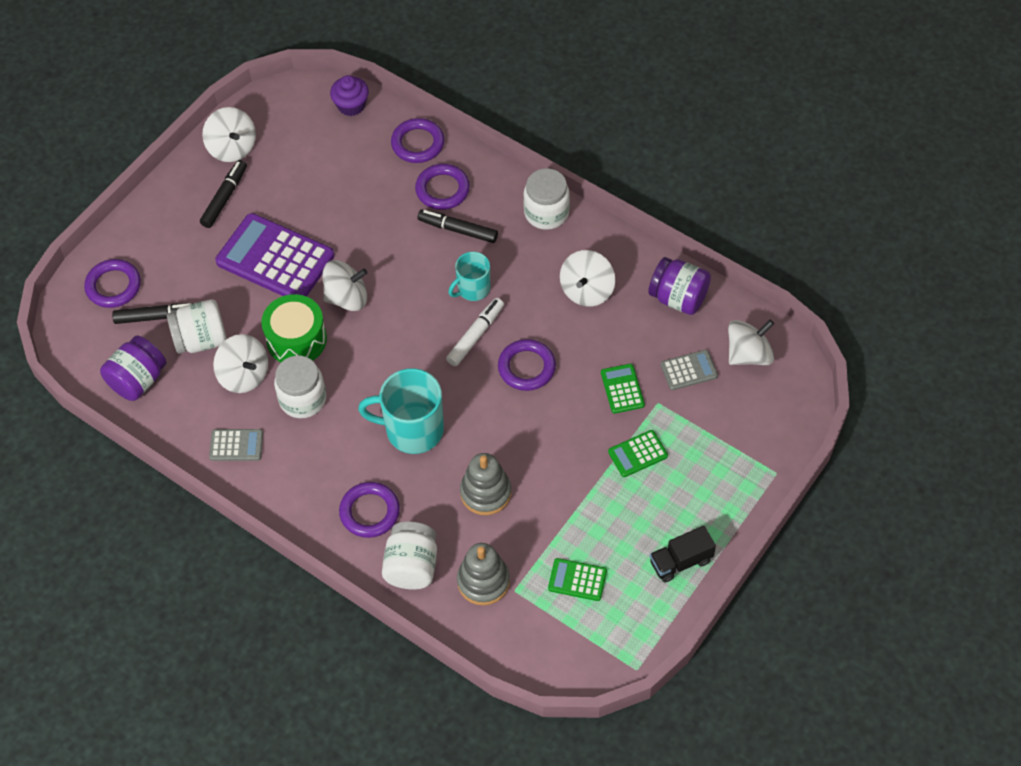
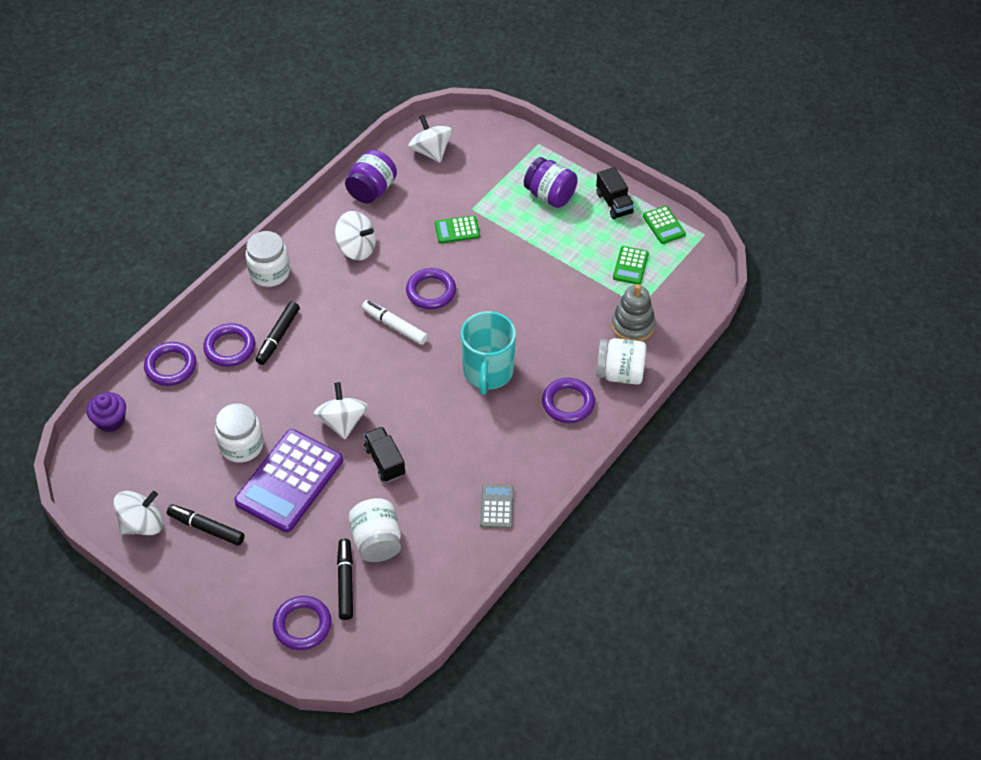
camera: 90 degrees left, 5 degrees down
purple jar [100,335,166,401] -> purple jar moved to [524,157,578,208]
white spinning top [213,334,268,393] -> none
green drum [261,294,327,362] -> black truck [364,427,405,482]
white jar [274,356,326,418] -> white jar moved to [215,403,264,463]
turquoise mug [448,252,490,301] -> none
grey stacking toy [460,453,512,515] -> none
green calculator [608,430,668,477] -> green calculator moved to [643,206,686,244]
grey calculator [661,350,718,390] -> none

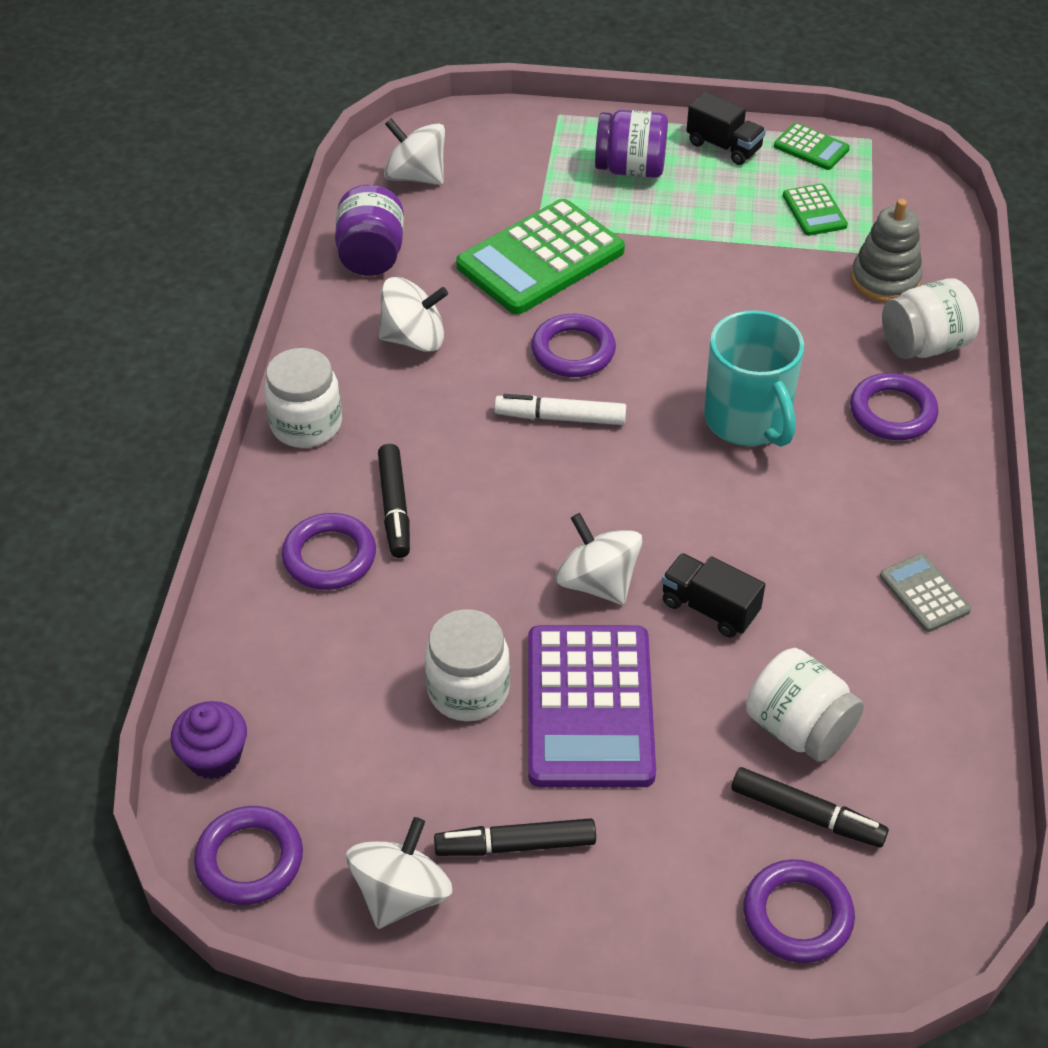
camera: 30 degrees left, 5 degrees down
purple ring [144,342,196,386] -> purple ring moved to [194,806,303,905]
black marker [337,539,353,620] -> black marker turned 150 degrees clockwise [731,767,889,848]
green calculator [435,215,480,243] -> green calculator [456,199,625,314], size x2.12

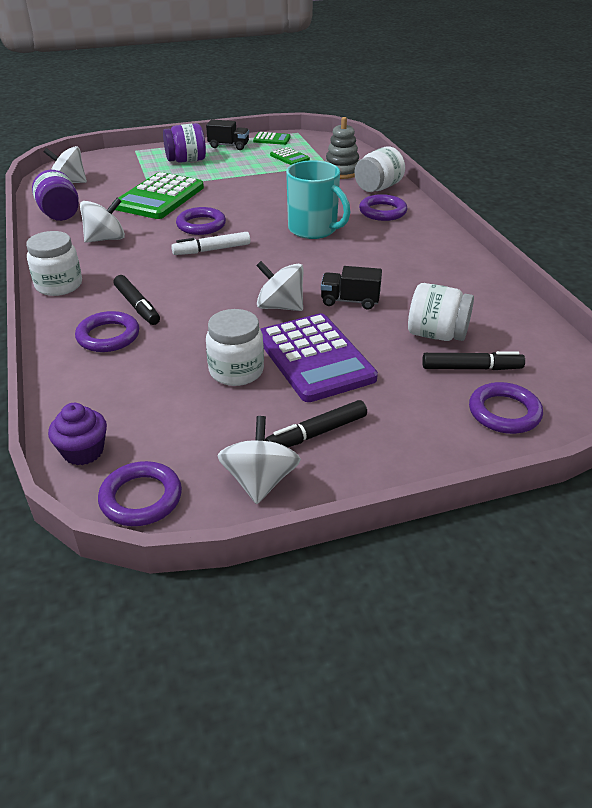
camera: 25 degrees left, 10 degrees down
grey calculator [880,553,971,632] -> none

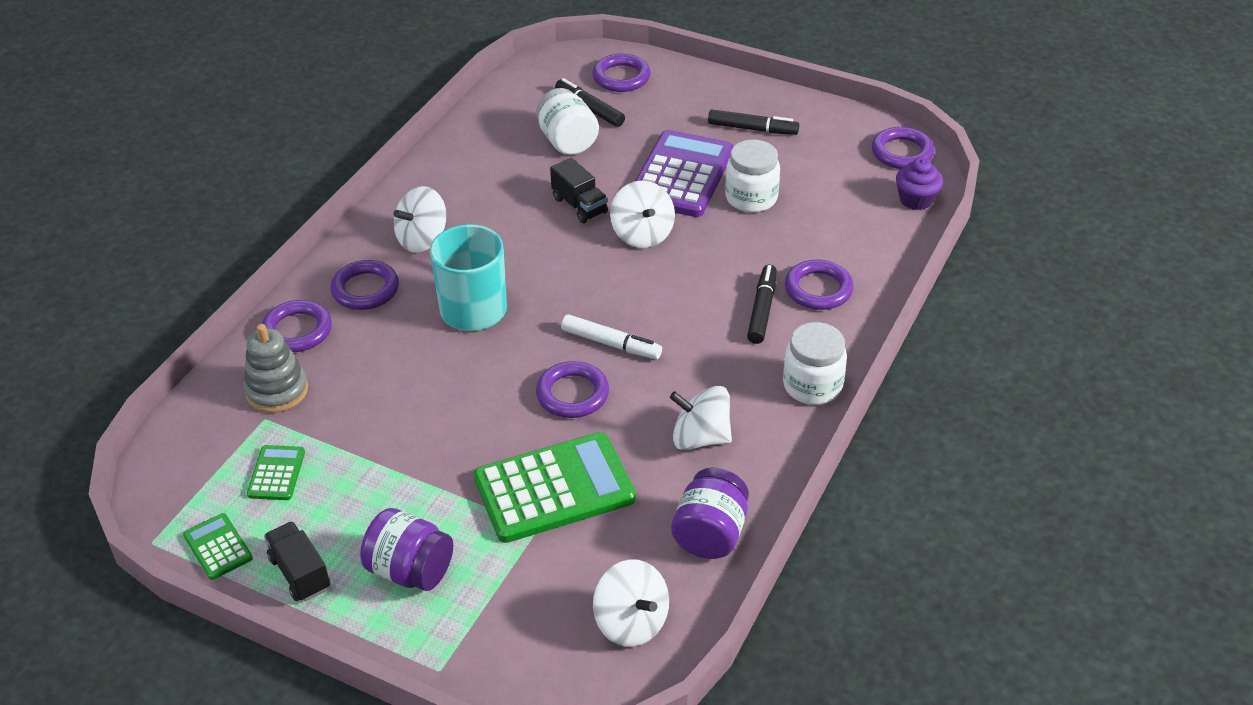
camera: 135 degrees left, 5 degrees up
white spinning top [217,416,301,504] -> white spinning top moved to [393,186,446,253]
white jar [354,147,405,192] -> purple ring [262,300,332,352]

